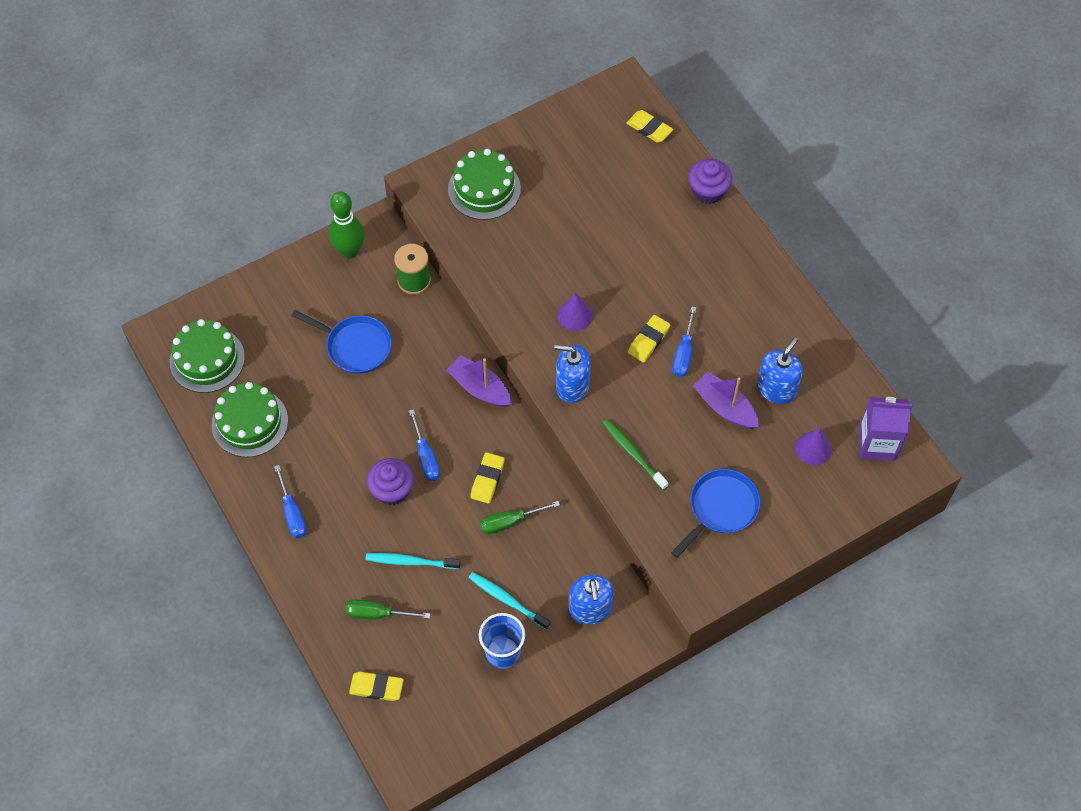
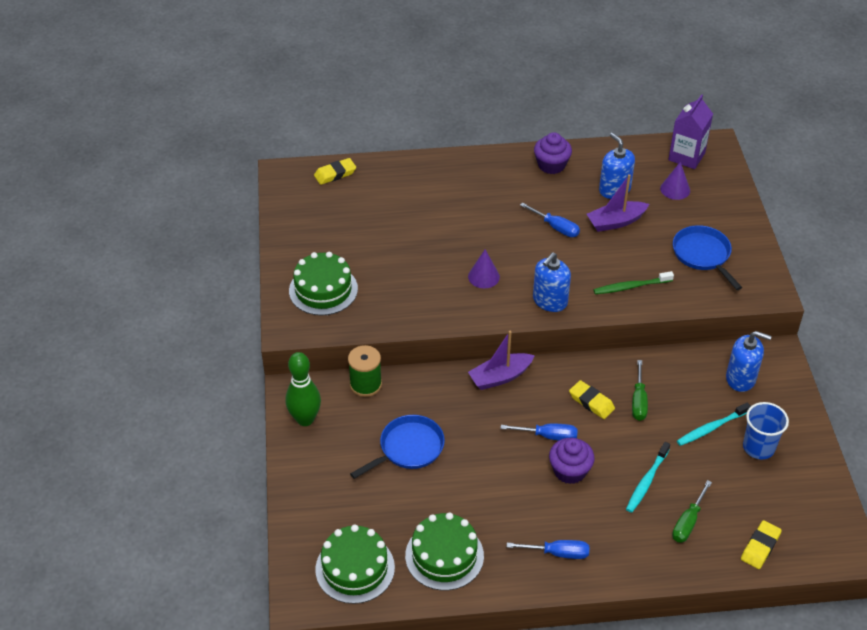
camera: 65 degrees left, 15 degrees down
yellow eraser [628,315,670,363] -> none
purple cupcake [688,159,732,204] -> purple cupcake moved to [534,132,572,174]

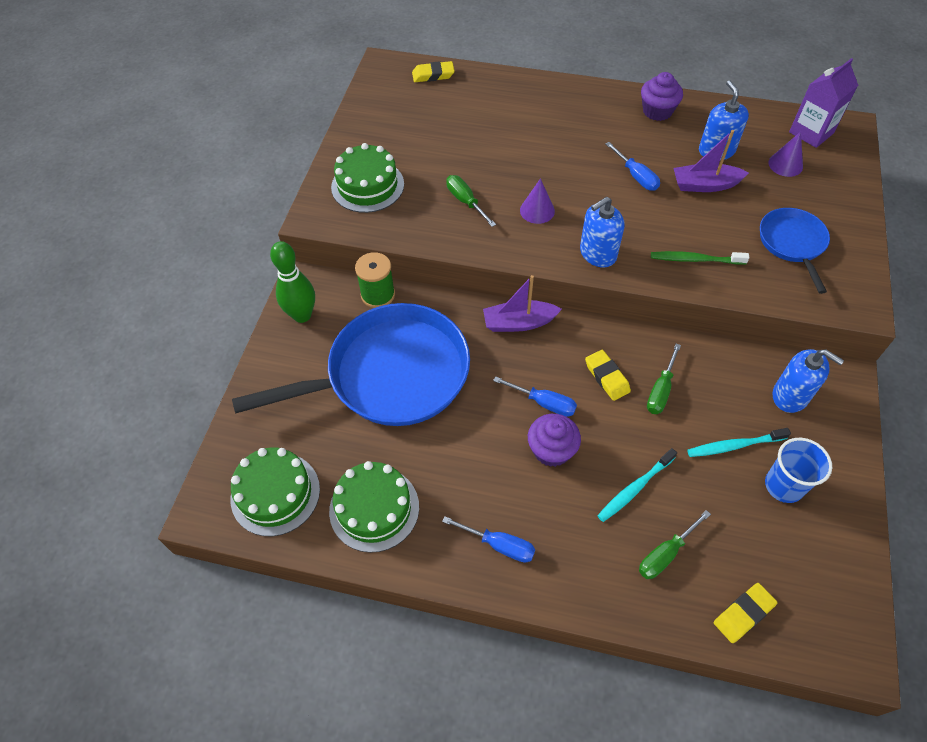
camera: 20 degrees right, 10 degrees up
blue pan [350,415,445,479] -> blue pan [232,303,470,426], size x1.98
none -> green screwdriver [446,175,496,227]

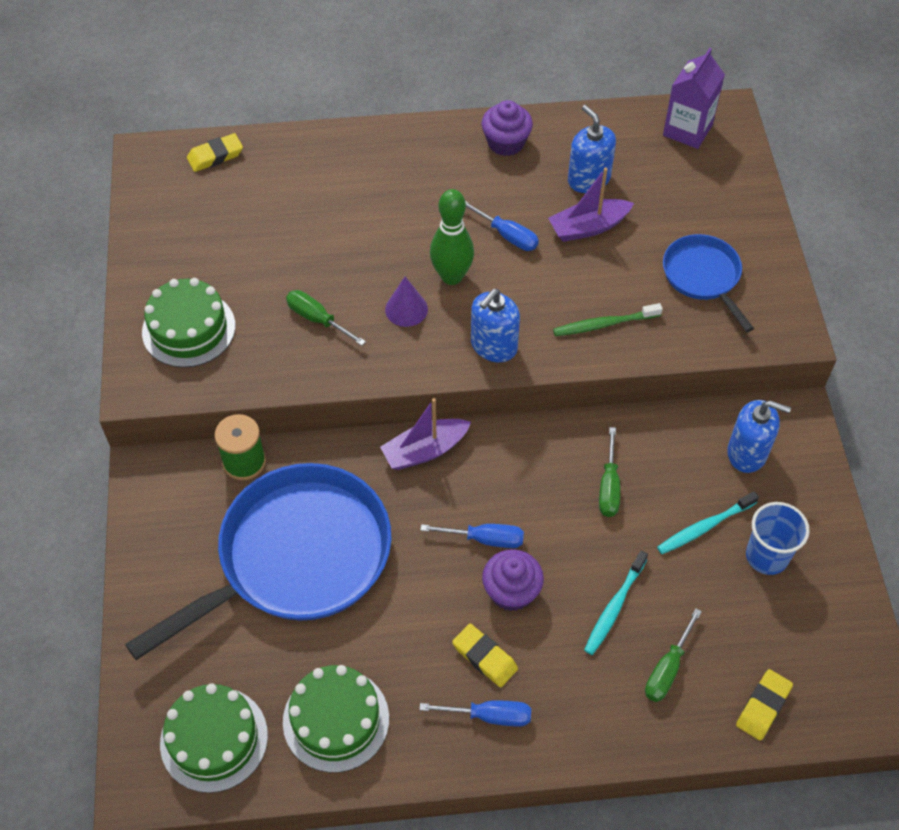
camera: 20 degrees left, 0 degrees up
green bowling pin [270,241,315,323] -> green bowling pin moved to [430,189,474,285]
yellow eraser [585,350,631,401] -> yellow eraser moved to [452,624,518,687]
purple cone [768,132,803,177] -> none

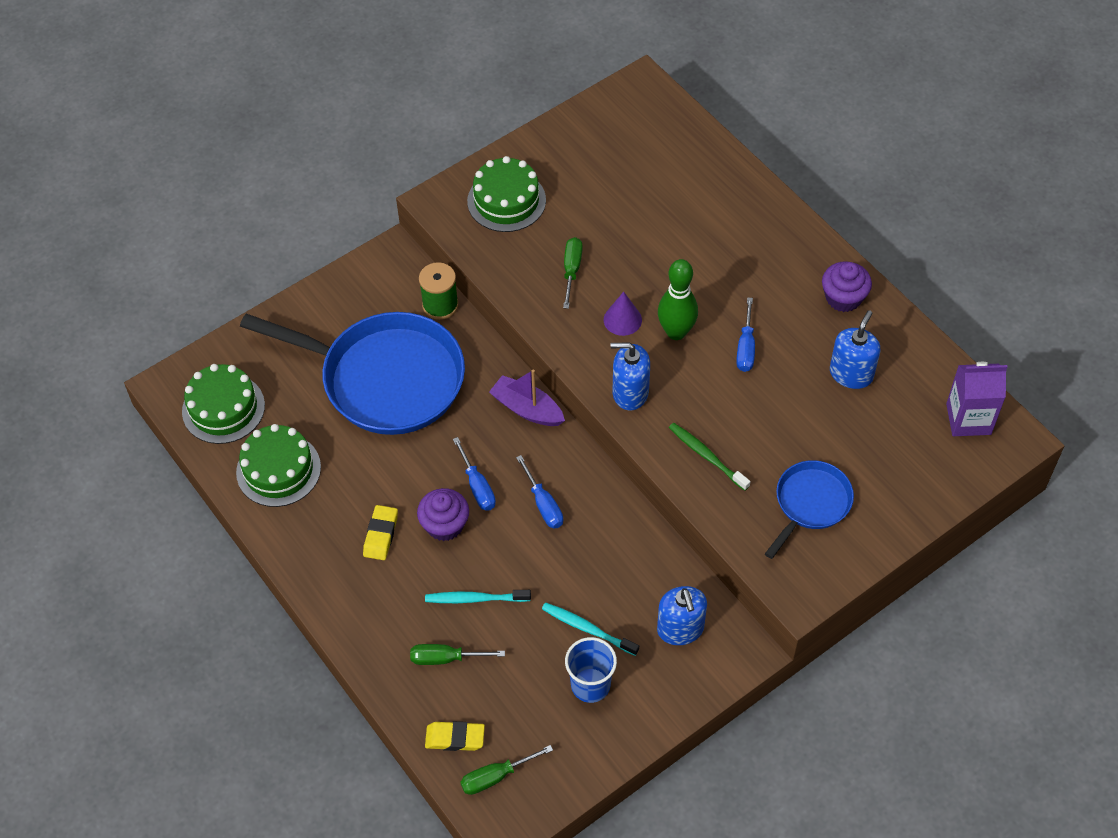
camera: 60 degrees right, 0 degrees up
yellow eraser [187,133,243,172] -> none
blue screwdriver [419,700,531,727] -> blue screwdriver moved to [516,455,563,529]
purple boat [548,168,634,242] -> none
green screwdriver [599,427,620,517] -> green screwdriver moved to [460,745,553,795]

